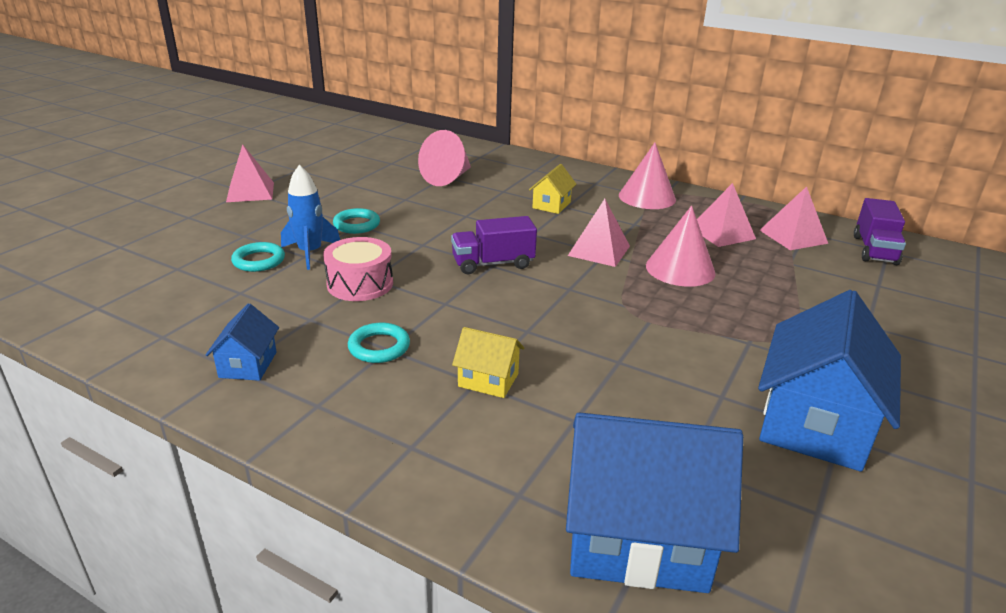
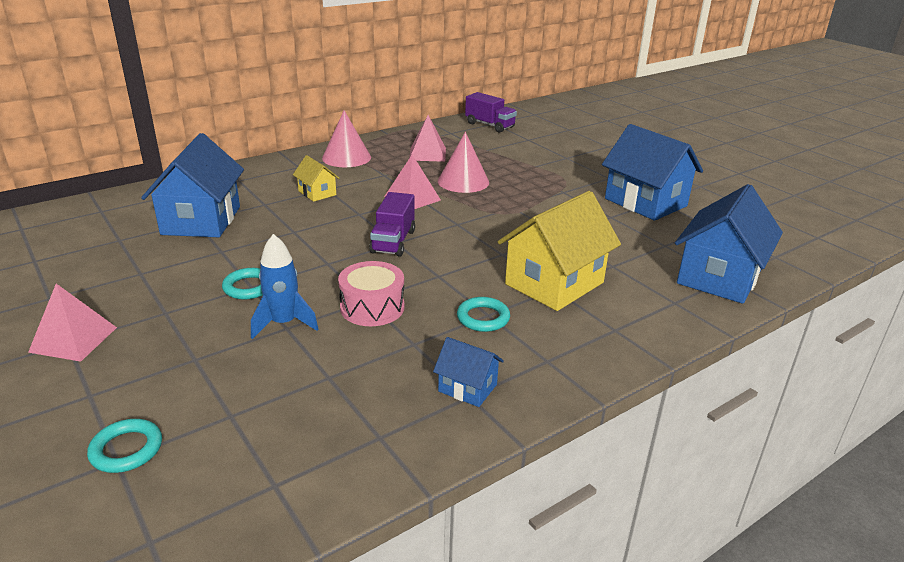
camera: 65 degrees left, 0 degrees up
turquoise ring [231,242,285,272] -> turquoise ring moved to [87,419,162,473]
pink cone [418,130,471,186] -> blue house [141,133,244,237]
yellow house [452,327,524,398] -> yellow house [498,191,621,311], size x2.06
pink pyramid [760,186,828,250] -> none

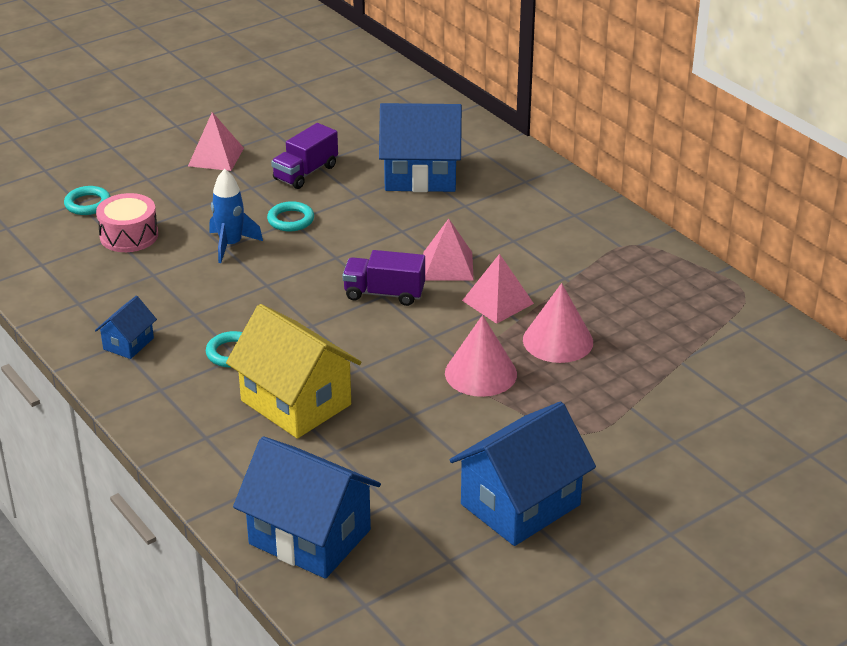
camera: 90 degrees right, 5 degrees up
yellow house [293,155,339,202] -> none
pink cone [322,110,371,167] -> pink cone moved to [445,315,517,397]
pink drum [338,261,405,326] -> pink drum moved to [96,193,158,252]
pink pyramid [409,115,446,162] -> pink pyramid moved to [423,219,474,281]
purple truck [465,92,517,132] -> purple truck moved to [271,123,338,189]

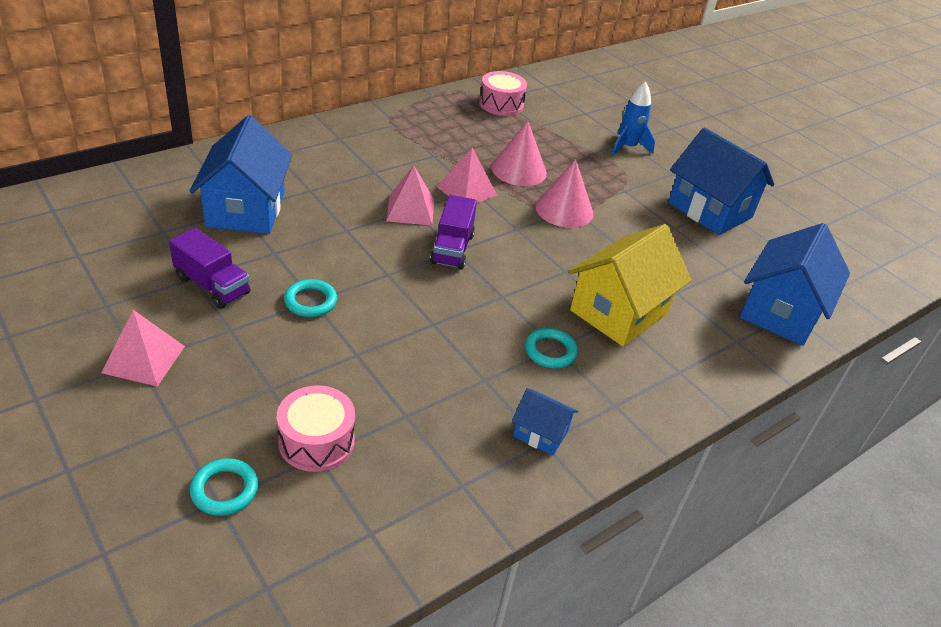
camera: 95 degrees left, 5 degrees up
blue rocket [210,169,263,263] -> blue rocket moved to [611,82,655,156]
none -> pink drum [479,71,527,116]

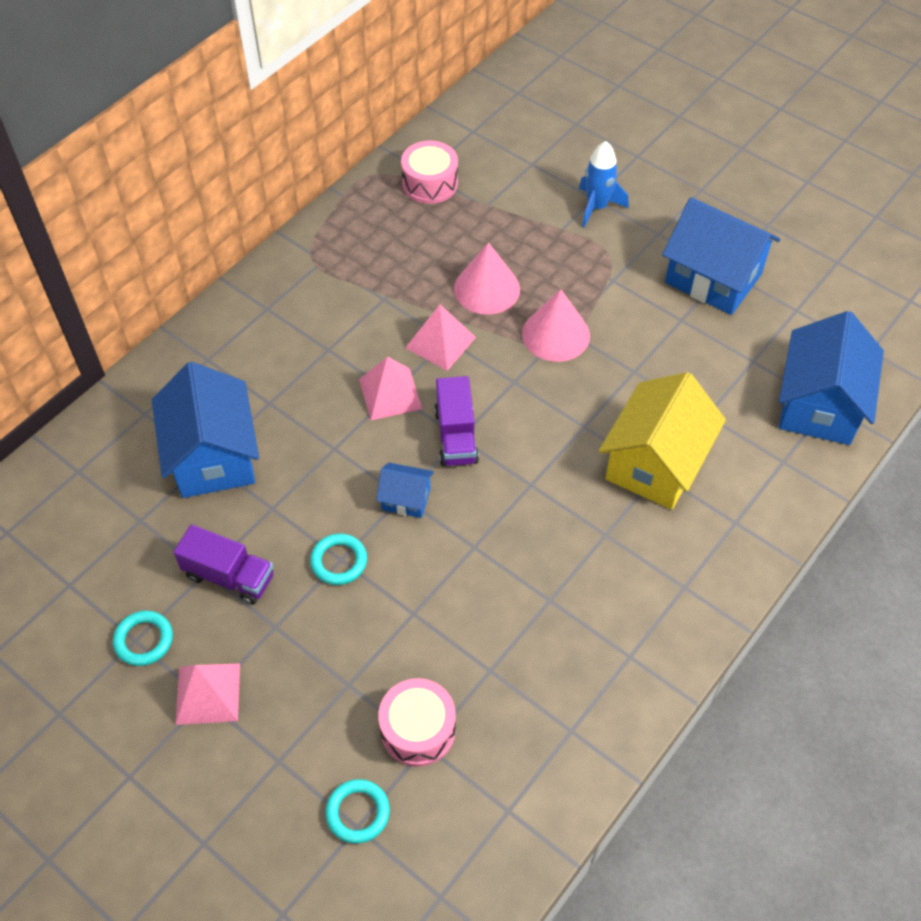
camera: 10 degrees left, 15 degrees up
blue house [512,388,578,456] -> blue house moved to [376,463,434,518]
turquoise ring [525,328,578,369] -> turquoise ring moved to [113,611,173,666]

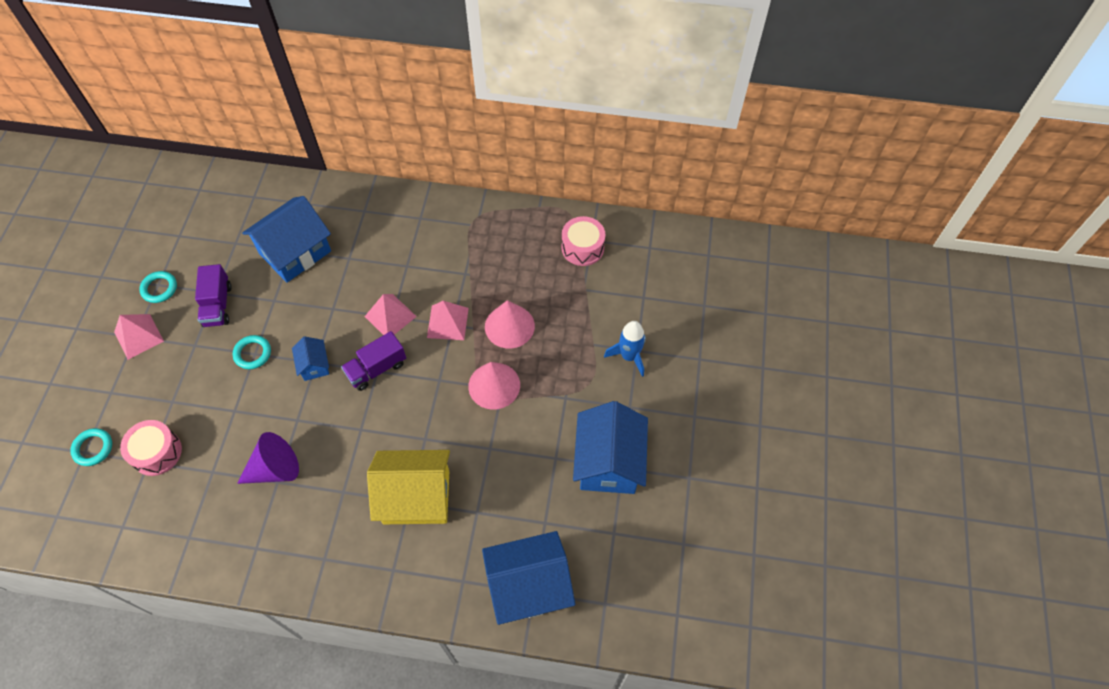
camera: 60 degrees right, 5 degrees up
none -> purple cone [237,432,299,484]

